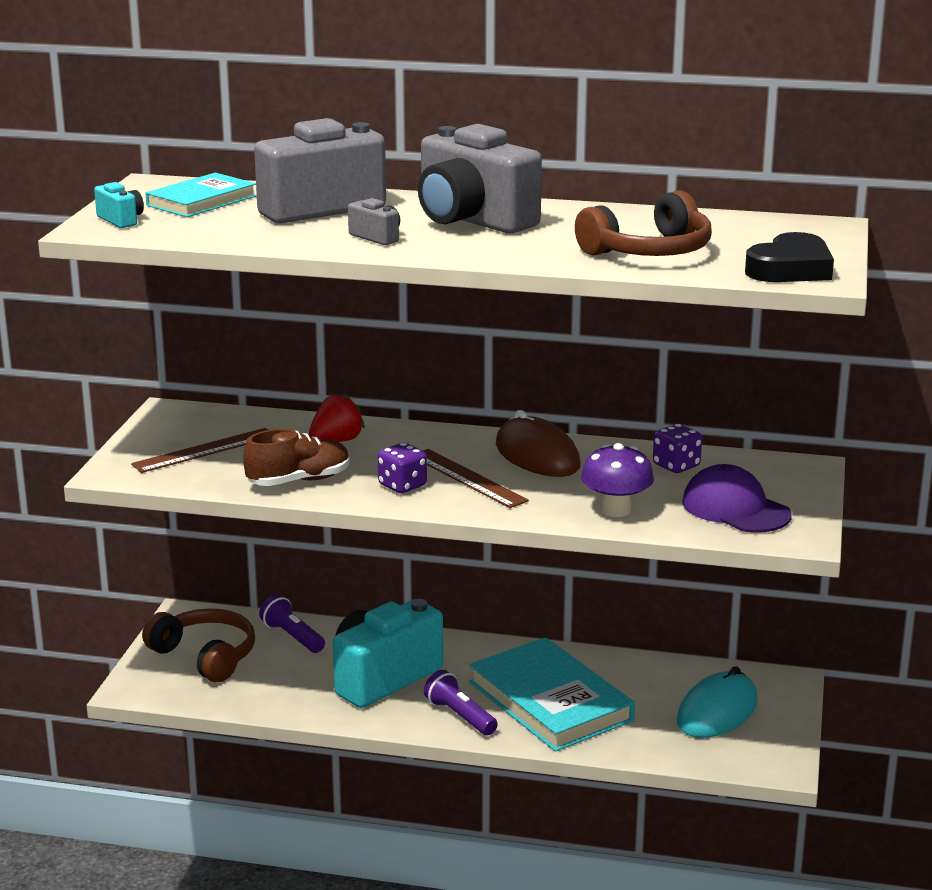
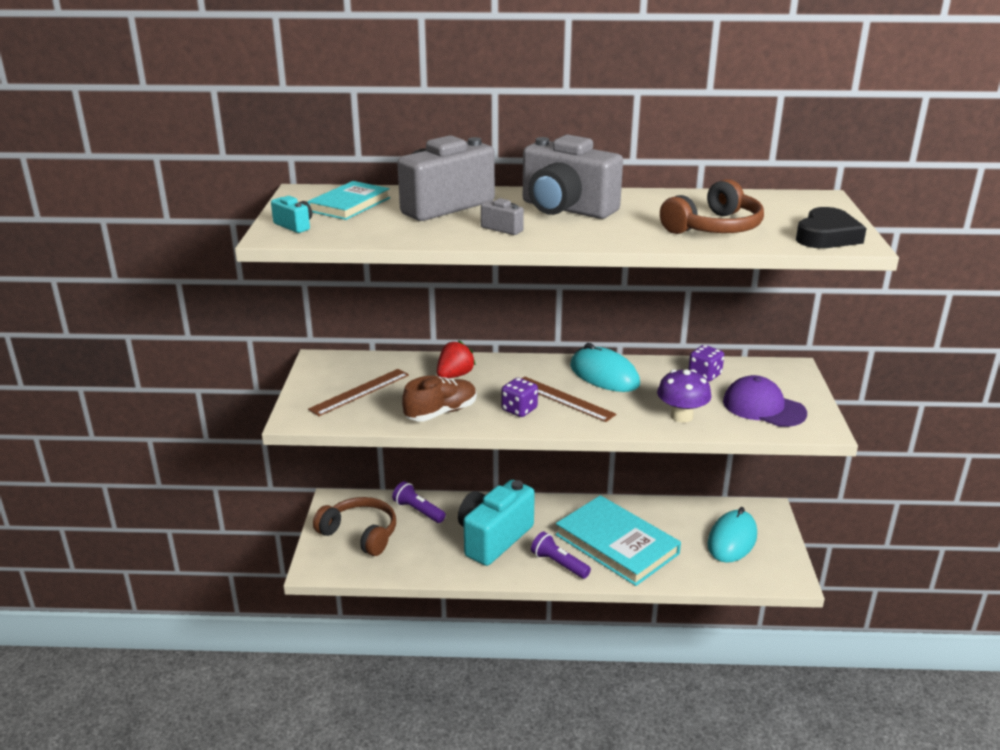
camera: 10 degrees left, 5 degrees up
brown mouse [496,410,581,477] -> turquoise mouse [570,343,640,392]

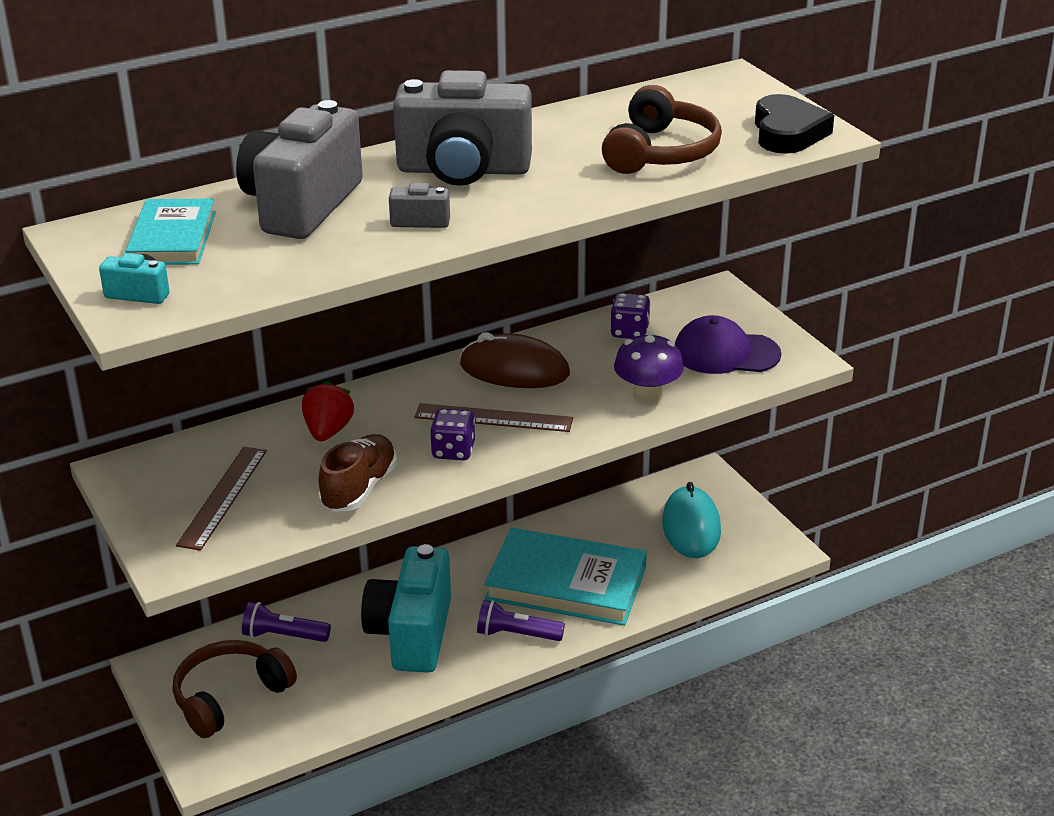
camera: 30 degrees left, 5 degrees up
brown headphones [313,497,396,556] -> brown headphones turned 45 degrees counterclockwise [172,640,297,738]
turquoise mouse [570,343,640,392] -> brown mouse [460,332,570,388]

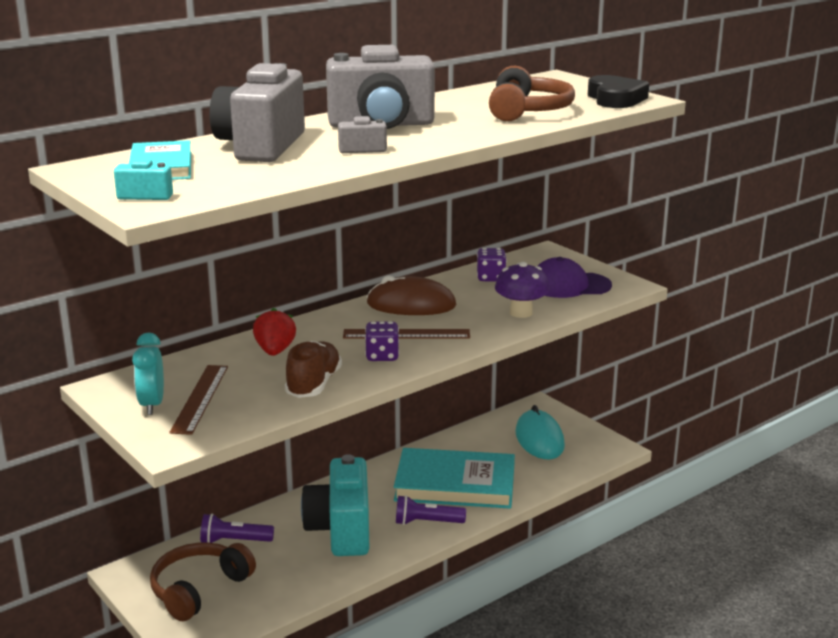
camera: 10 degrees left, 10 degrees down
none -> turquoise clock [132,333,164,415]

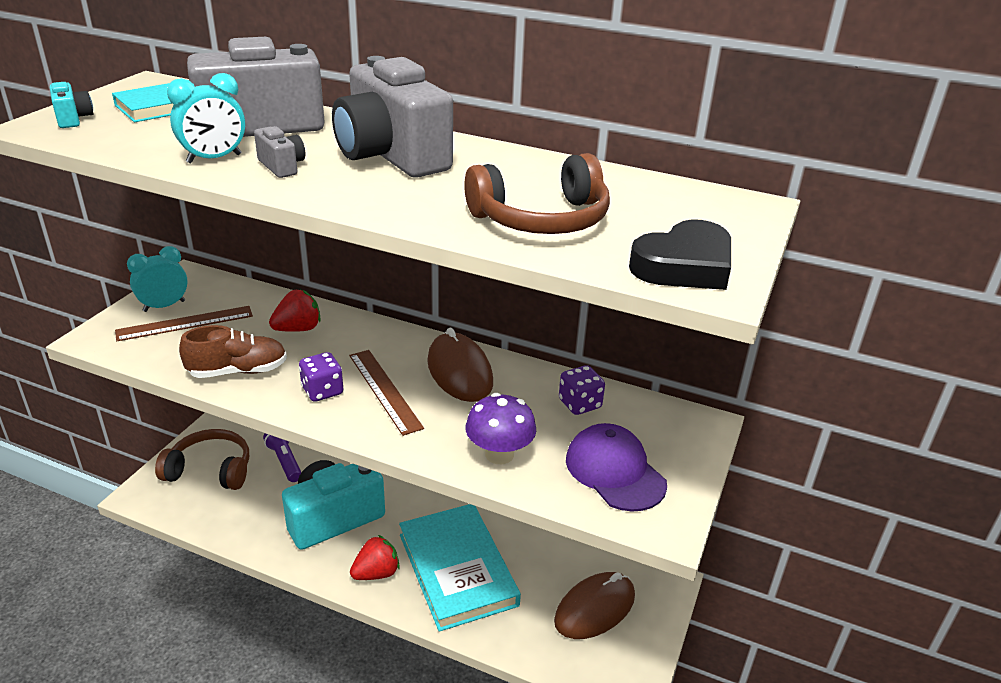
camera: 60 degrees right, 10 degrees up
purple flashlight [396,495,466,525] -> red strawberry [350,535,400,580]
turquoise mouse [516,405,565,459] -> brown mouse [554,572,635,639]
none -> turquoise clock [167,73,245,164]

